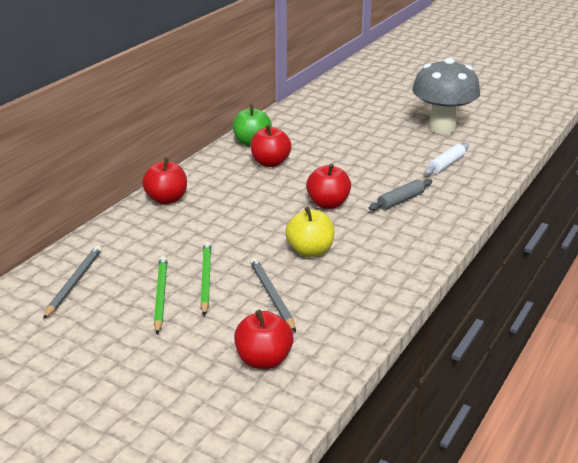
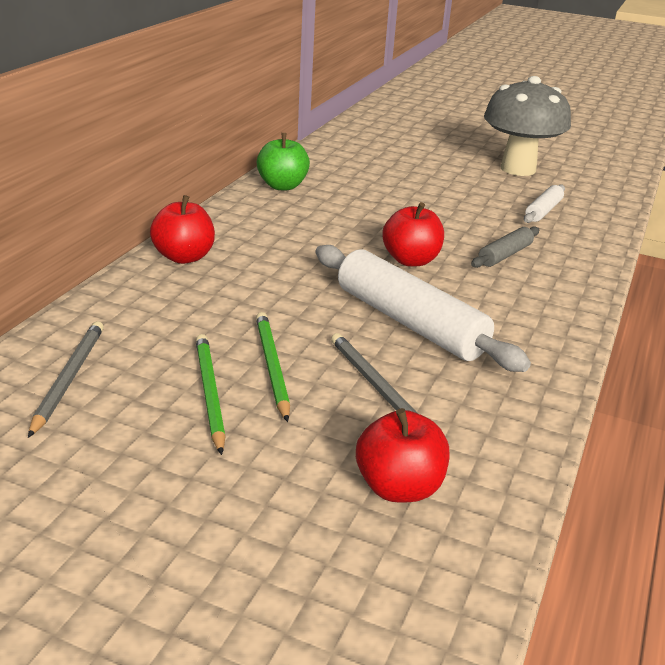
camera: 10 degrees left, 0 degrees up
red apple [250,125,291,167] -> none
yellow apple [286,207,335,257] -> white rolling pin [315,245,531,372]

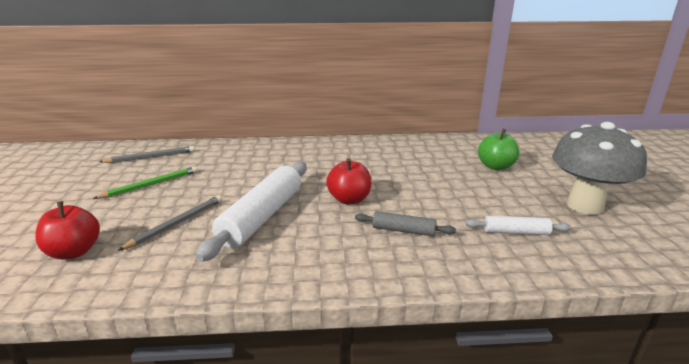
camera: 65 degrees right, 5 degrees down
red apple [150,195,215,264] -> none
green pencil [256,312,290,422] -> none
green apple [257,133,310,190] -> green apple moved to [478,129,519,170]

